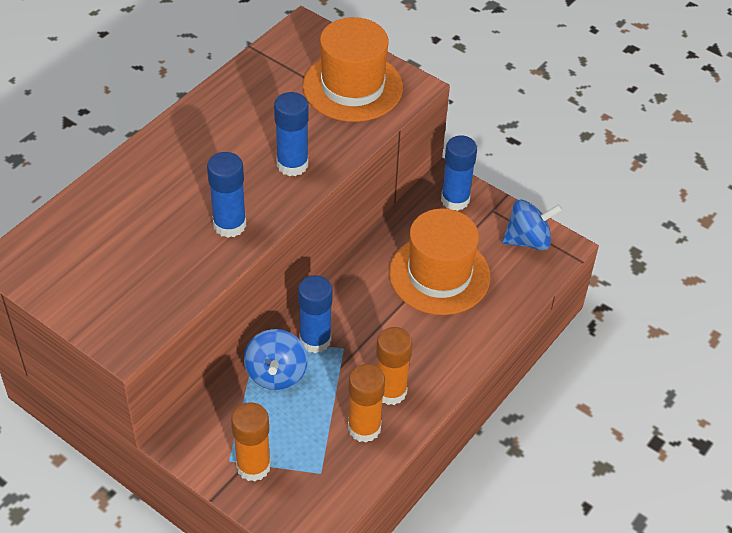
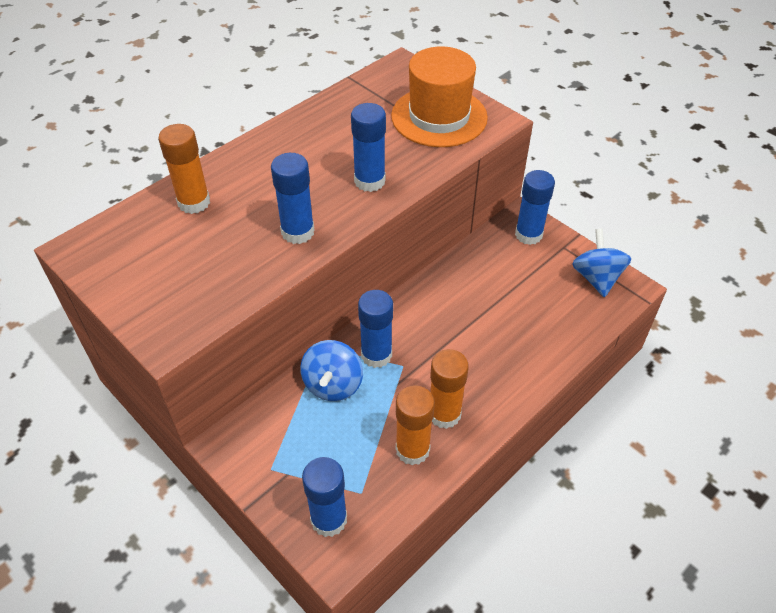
camera: 10 degrees right, 0 degrees up
orange glue stick [231,402,271,482] -> orange glue stick moved to [158,124,210,214]
orange hat [389,209,491,315] -> none
blue spinning top [502,199,562,250] -> blue spinning top turned 90 degrees counterclockwise [572,229,631,297]
none -> blue glue stick [302,457,347,537]

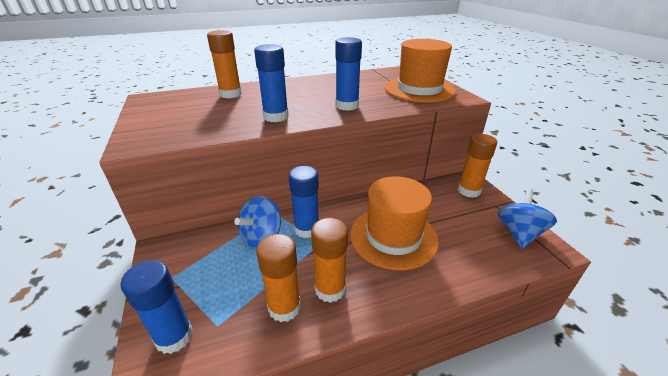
camera: 25 degrees right, 15 degrees down
blue glue stick [515,170,555,245] -> orange glue stick [458,134,497,198]
none -> orange hat [350,176,439,270]

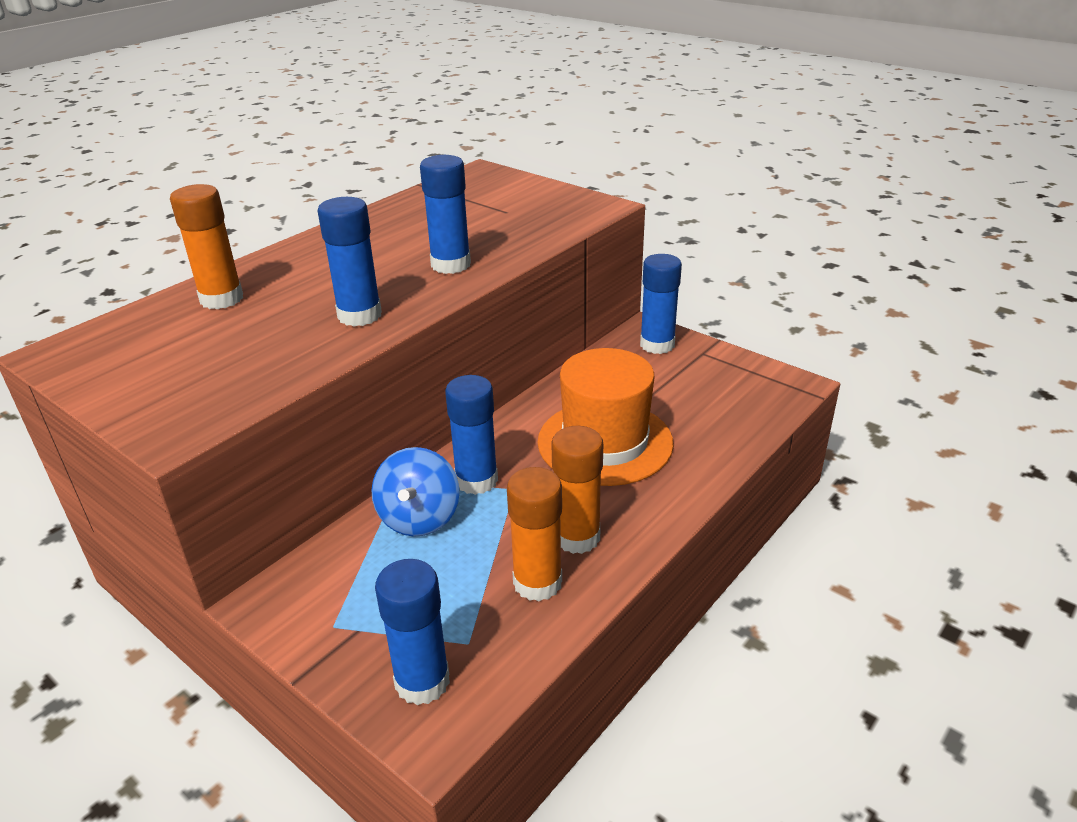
camera: 30 degrees left, 0 degrees up
orange hat [385,39,456,103] -> none
orange glue stick [458,134,497,198] -> blue glue stick [640,254,682,354]
blue spinning top [498,188,557,248] -> none

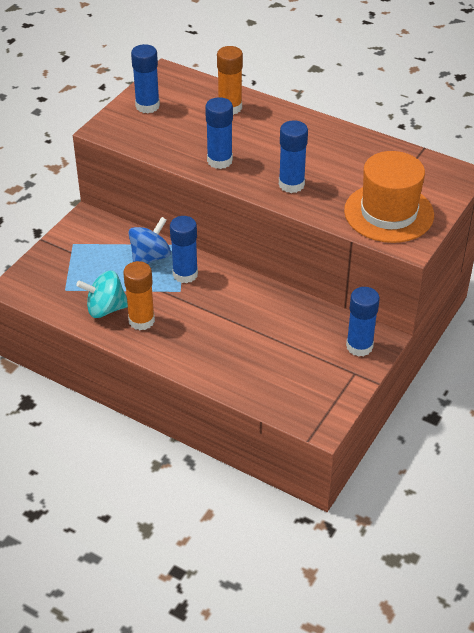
camera: 80 degrees right, 10 degrees up
blue spinning top [371,447,459,537] -> blue spinning top turned 135 degrees clockwise [128,217,171,264]
blue glue stick [375,559,450,705] -> blue glue stick moved to [131,44,160,113]
orange glue stick [507,467,562,601] -> turquoise spinning top [76,271,128,318]
orange hat [538,348,674,486] -> orange hat moved to [344,151,434,243]

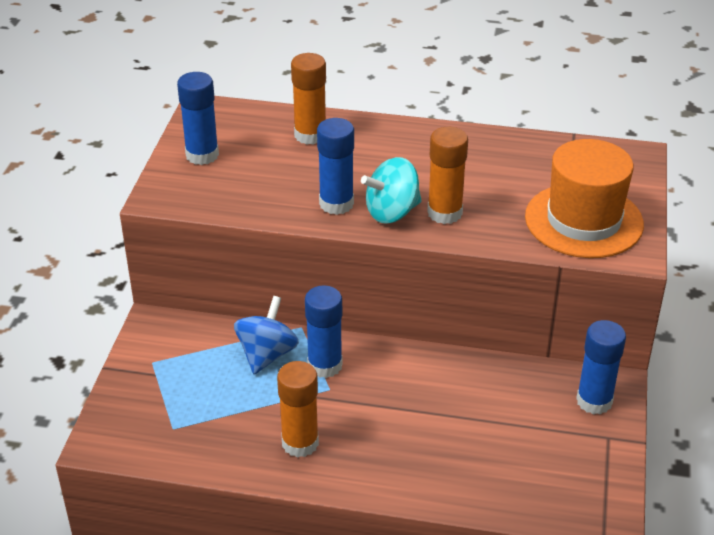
camera: 20 degrees left, 5 degrees down
turquoise spinning top [76,271,128,318] -> turquoise spinning top moved to [361,157,422,224]
blue glue stick [279,120,308,193] -> orange glue stick [427,127,468,224]

